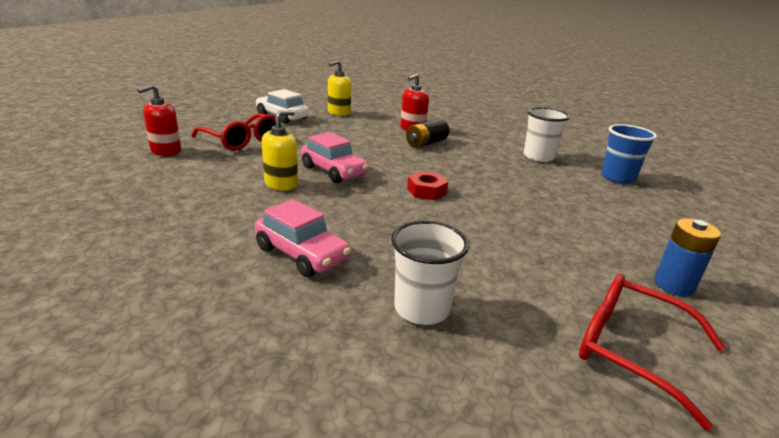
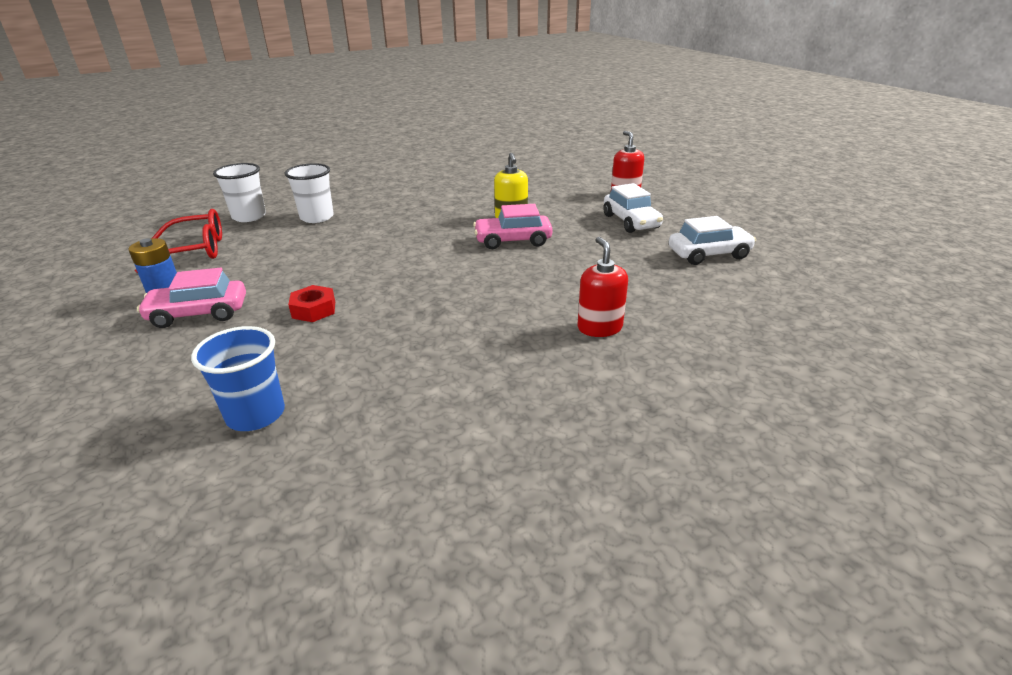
camera: 130 degrees right, 5 degrees up
red glasses [191,113,275,151] -> white car [603,183,663,233]
pink car [254,199,351,277] -> pink car moved to [137,268,246,328]
yellow soap dispenser [328,60,351,116] -> none
black battery [406,118,449,148] -> none
red nut [407,171,448,200] -> red nut moved to [288,285,335,322]
white cup [524,107,570,162] -> white cup moved to [213,163,266,222]

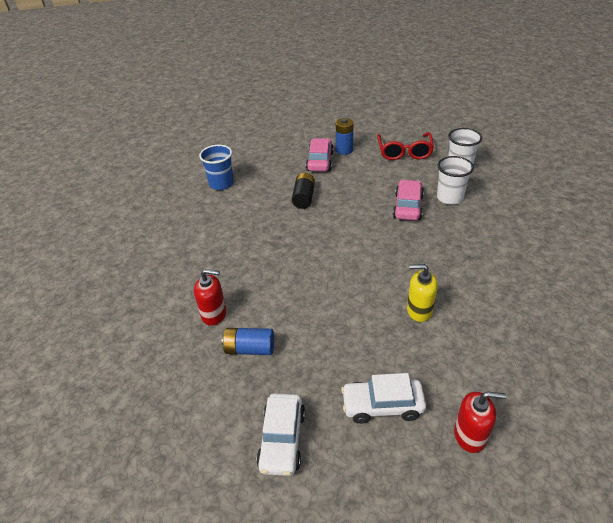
camera: 110 degrees right, 10 degrees up
red nut [288,285,335,322] -> black battery [292,173,315,209]
pink car [473,204,553,249] -> pink car moved to [393,180,424,220]
none -> blue battery [221,328,274,355]

